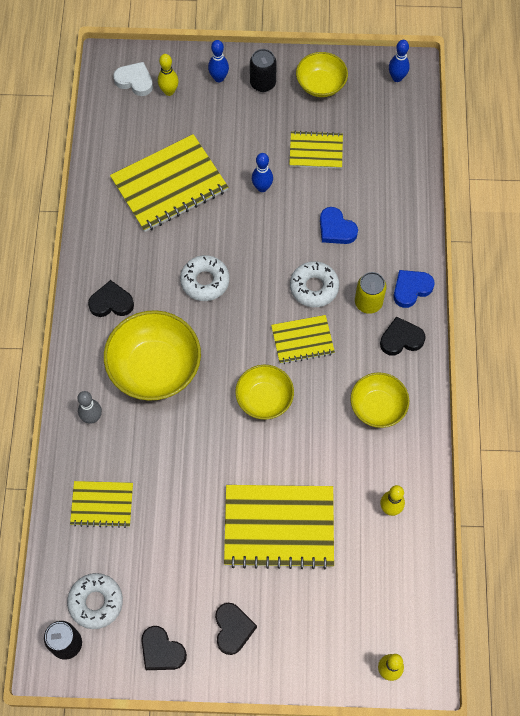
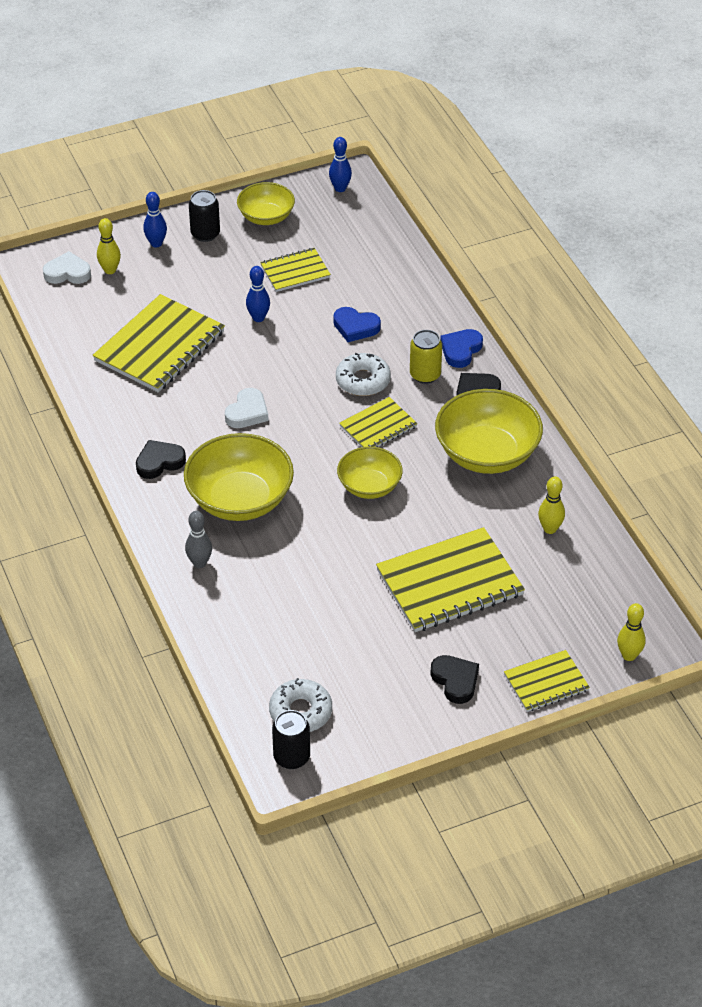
camera: 25 degrees left, 20 degrees down
yellow notebook [70,481,133,528] -> yellow notebook moved to [504,650,590,712]
black heart [141,626,187,670] -> none
white donut [180,255,229,301] -> white heart [225,388,269,428]
yellow bowl [351,372,409,428] -> yellow bowl [435,389,543,474], size x1.66

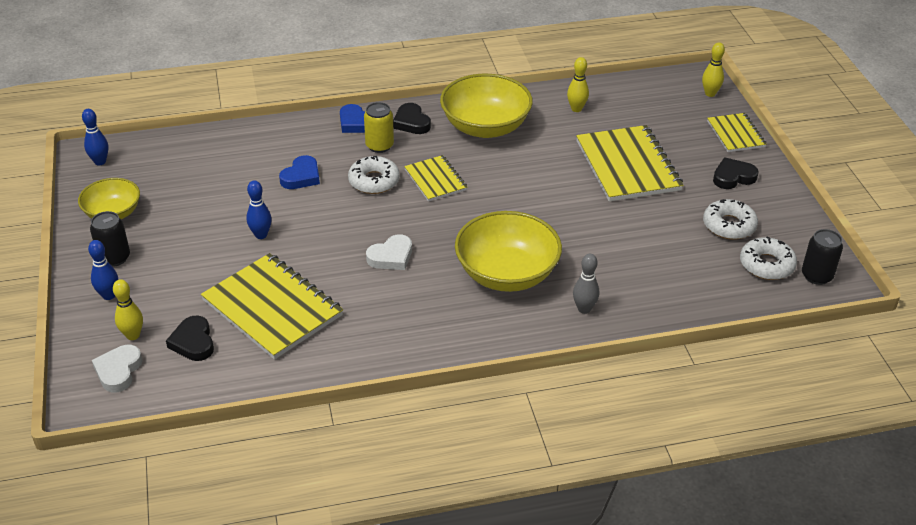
camera: 80 degrees left, 5 degrees down
black heart [136,440,186,479] -> black heart moved to [166,315,214,361]
white heart [225,388,269,428] -> white heart turned 105 degrees clockwise [366,234,412,270]
yellow notebook [260,248,331,292] -> none
yellow bowl [337,447,403,499] -> none
none -> white donut [703,199,758,240]

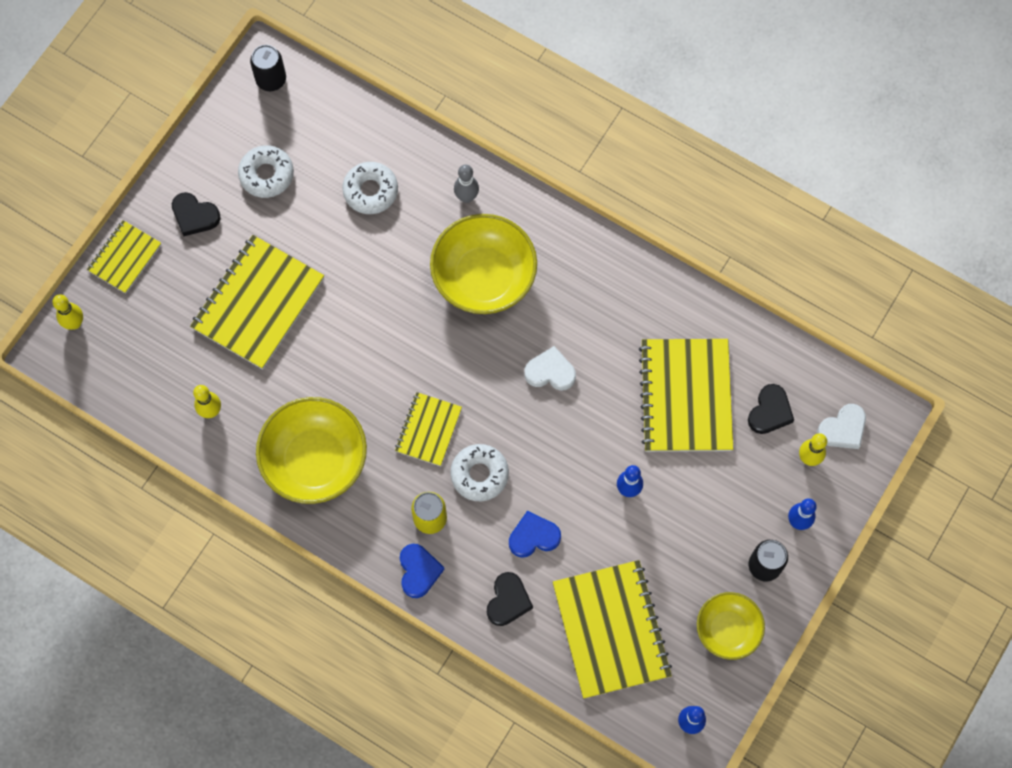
camera: 135 degrees left, 30 degrees up
black heart [393,103,431,134] -> black heart moved to [487,572,533,626]
white donut [740,236,797,280] -> white donut moved to [342,162,398,214]
none -> yellow notebook [553,560,672,699]

